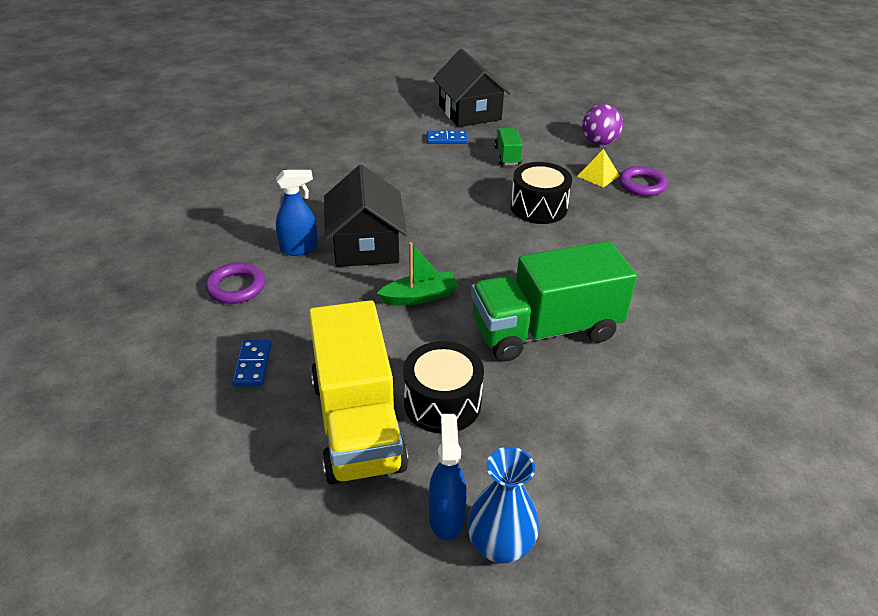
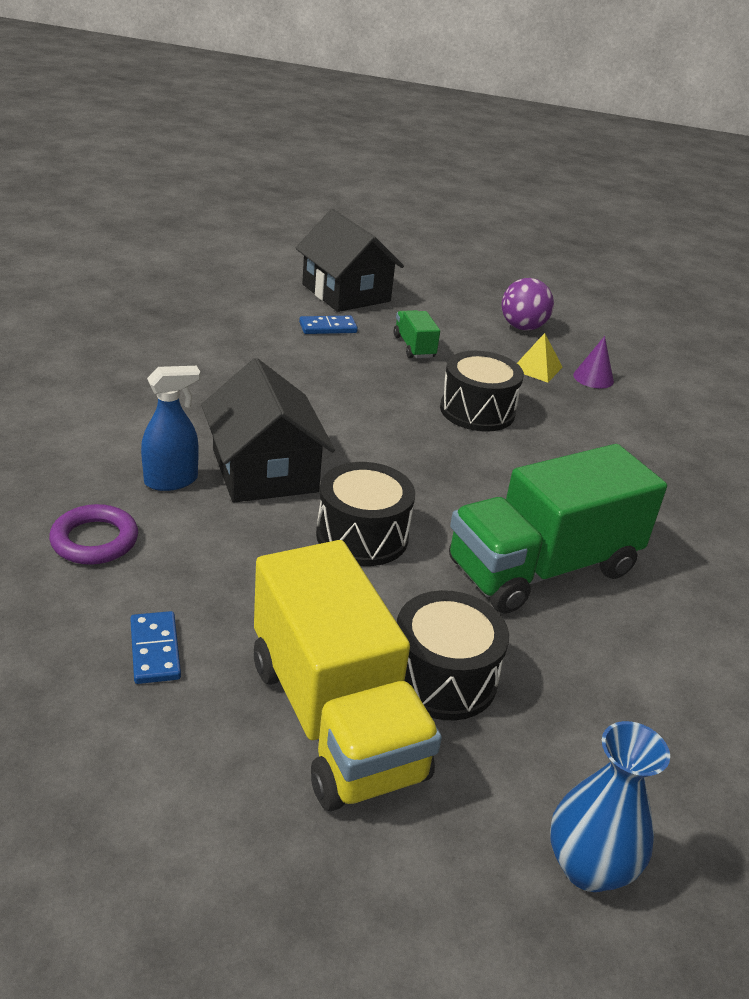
camera: 15 degrees left, 5 degrees down
green boat [377,242,458,306] -> black drum [316,462,415,566]
blue spray bottle [429,414,467,541] -> none
purple ring [619,166,667,196] -> purple cone [573,336,614,389]

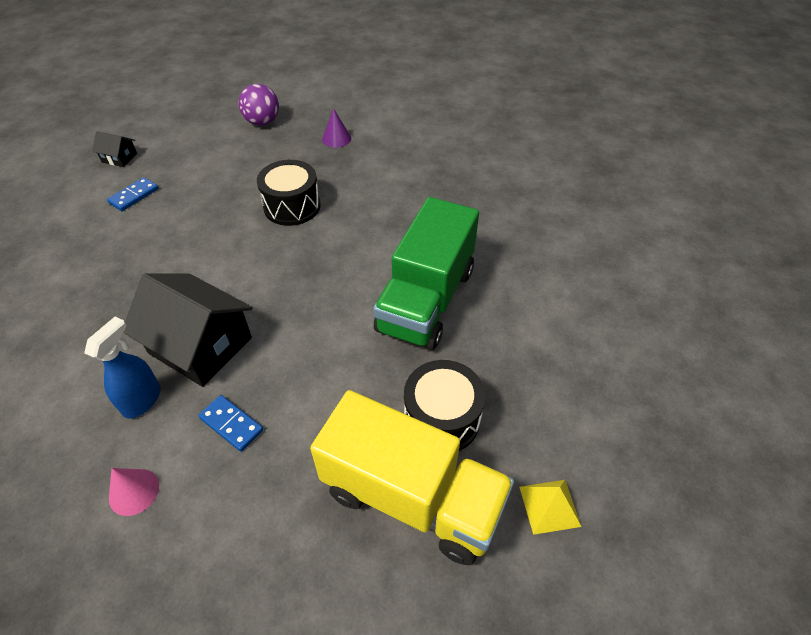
camera: 35 degrees left, 15 degrees up
purple ring [49,504,138,565] -> pink cone [109,468,159,516]
blue domino [130,611,181,684] -> blue domino moved to [198,395,263,452]
black house [295,209,404,312] -> black house [92,131,137,167], size x0.46
black drum [316,462,415,566] -> none
green truck [394,310,440,358] -> none
yellow pyramid [517,333,563,383] -> yellow pyramid moved to [520,480,582,535]
blue vase [550,721,670,892] -> none

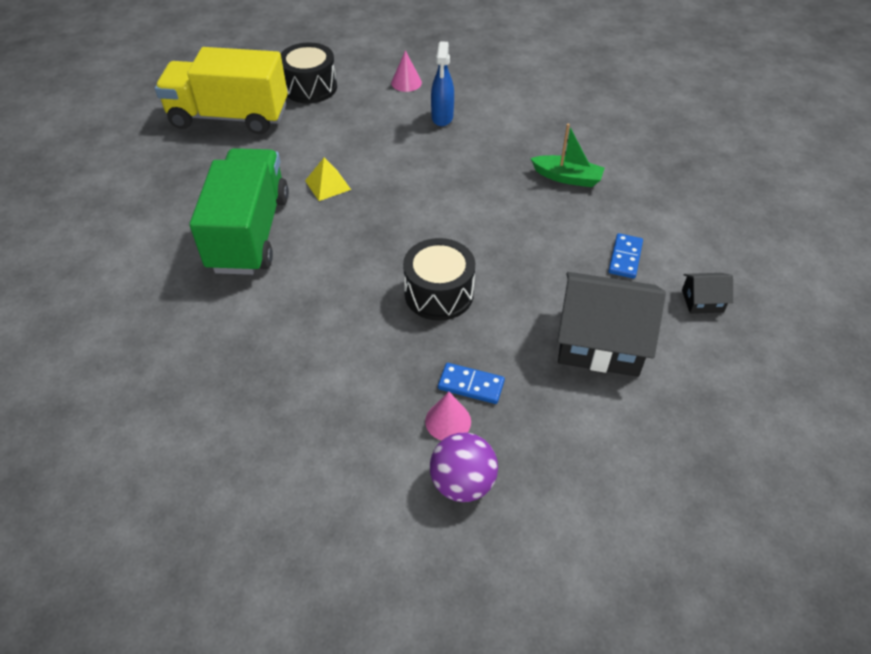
camera: 160 degrees right, 0 degrees up
black house [123,274,253,387] -> black house moved to [557,272,666,377]
blue domino [198,395,263,452] -> blue domino moved to [438,363,505,404]
purple ball [239,84,279,125] -> purple ball moved to [430,433,498,502]
purple cone [322,108,351,148] -> pink cone [425,392,471,441]
black drum [404,360,485,451] -> black drum moved to [281,42,337,103]
yellow pyramid [520,480,582,535] -> yellow pyramid moved to [305,158,351,201]
none -> green boat [530,123,605,187]

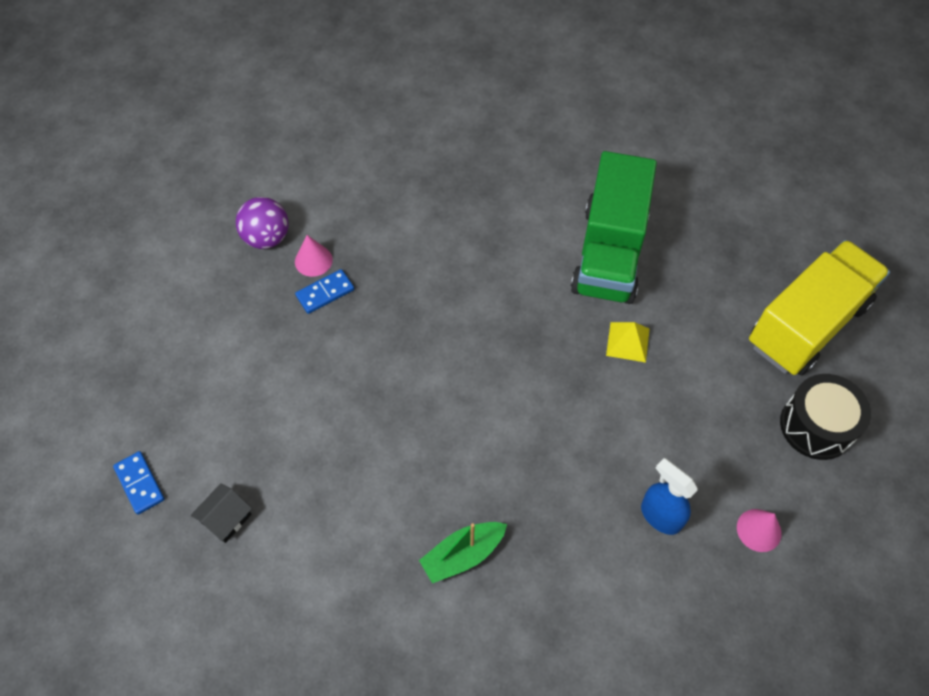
camera: 130 degrees right, 10 degrees up
green truck [190,148,289,275] -> green truck turned 60 degrees clockwise [571,151,657,304]
black drum [403,238,475,321] -> none
black house [557,272,666,377] -> none
blue domino [608,233,643,279] -> blue domino moved to [113,451,165,515]

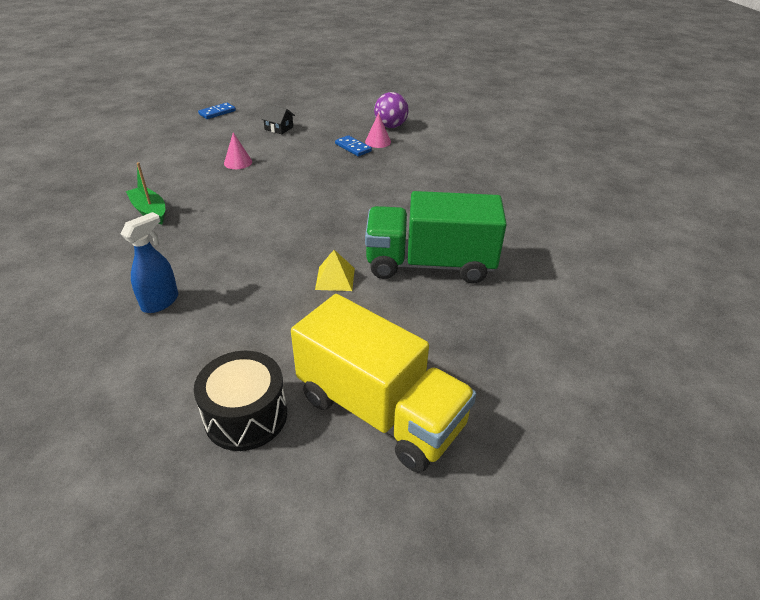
camera: 80 degrees right, 20 degrees down
black house [191,483,252,543] -> black house moved to [261,104,295,134]
pink cone [737,509,782,552] -> pink cone moved to [224,132,252,169]

